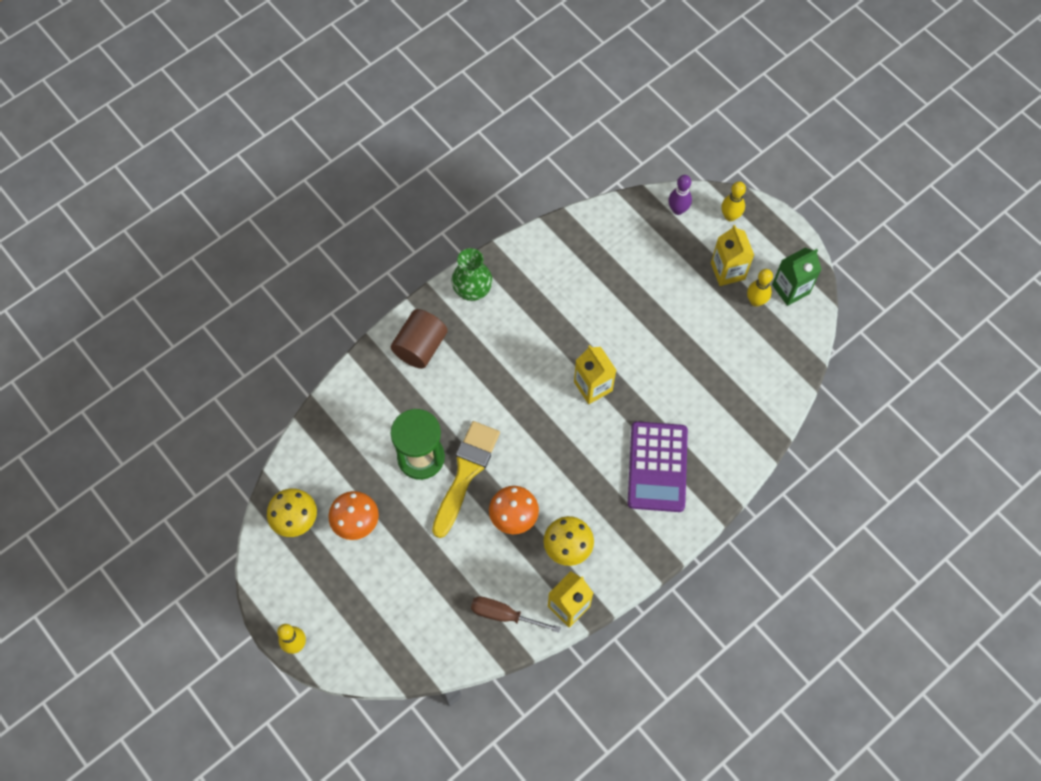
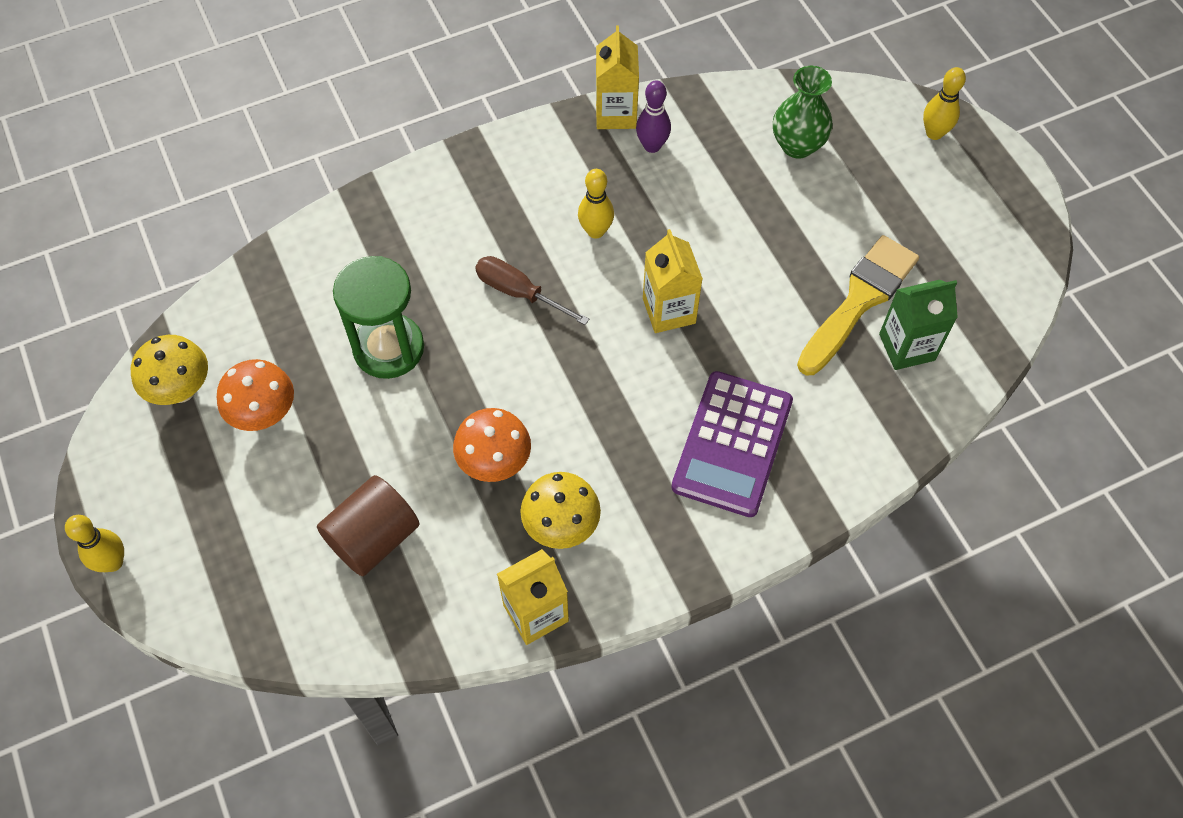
camera: 15 degrees right, 5 degrees down
brown cylinder [391,309,448,369] -> brown cylinder moved to [317,475,420,576]
yellow brush [432,421,500,538] -> yellow brush moved to [797,235,919,375]
green vase [451,248,492,301] -> green vase moved to [773,66,833,158]
brown screwdriver [471,596,561,633] -> brown screwdriver moved to [475,256,589,325]
purple bowling pin [668,175,692,215] -> purple bowling pin moved to [636,80,671,153]
yellow carton [711,225,754,286] -> yellow carton moved to [596,25,639,129]
yellow bowling pin [747,269,773,307] -> yellow bowling pin moved to [578,169,614,239]
green carton [772,248,822,306] -> green carton moved to [879,280,958,370]

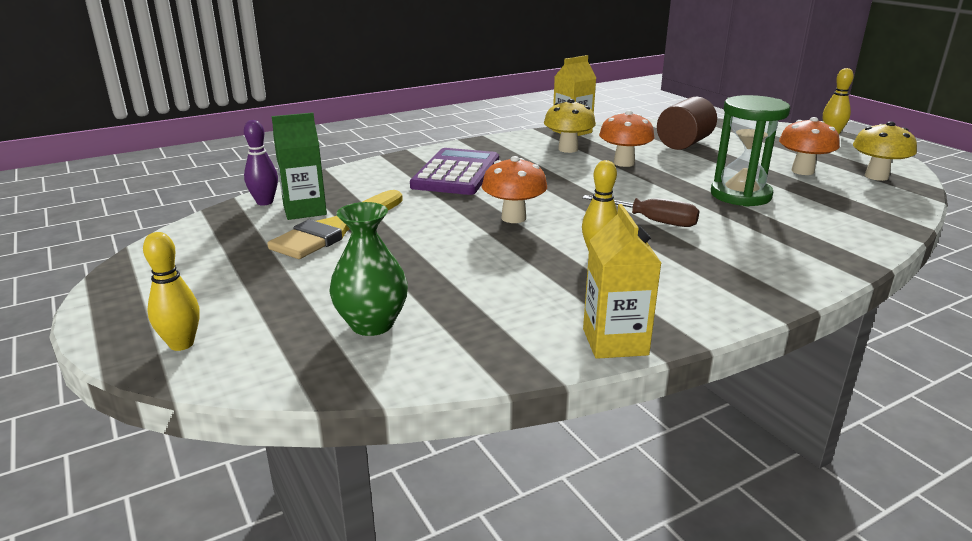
camera: 175 degrees right, 35 degrees down
purple bowling pin [636,80,671,153] -> purple bowling pin moved to [244,120,278,206]
yellow carton [643,229,703,333] -> orange mushroom [482,156,547,223]

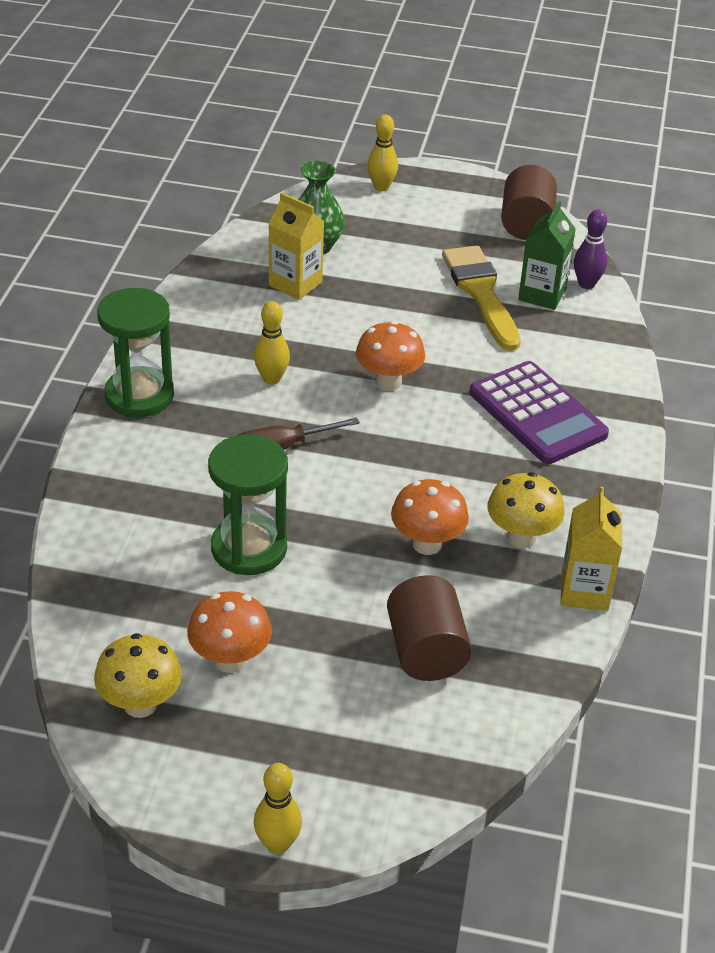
camera: 130 degrees right, 15 degrees up
yellow carton [583,204,661,359] -> yellow carton moved to [268,192,324,300]
none -> green hourglass [97,288,174,417]
none -> brown cylinder [501,165,557,240]

